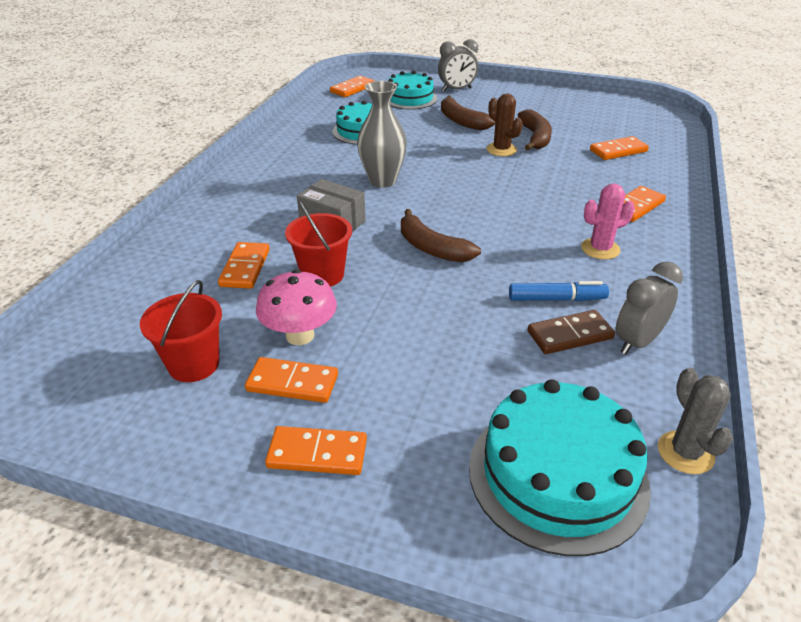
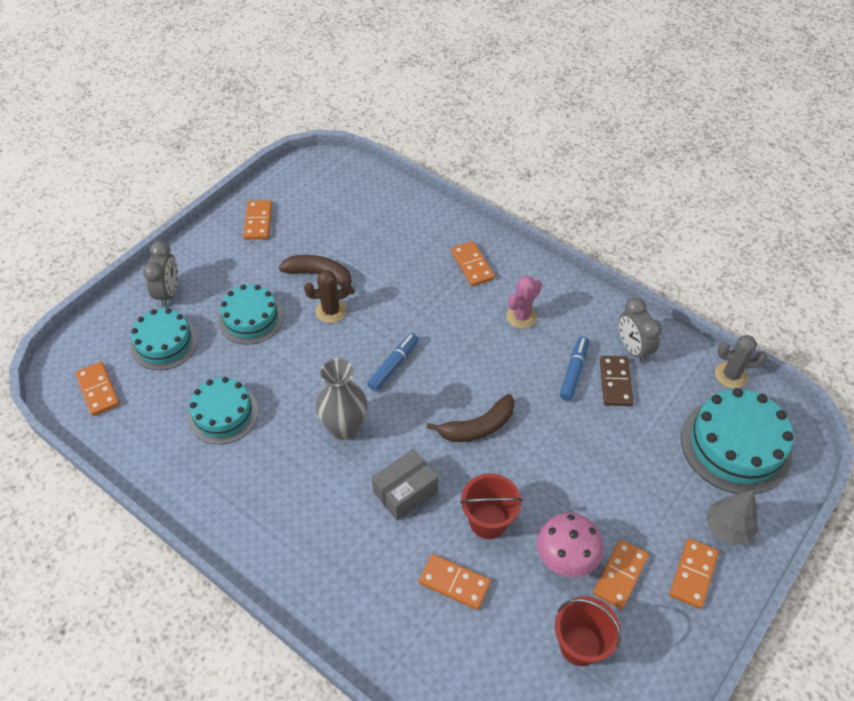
camera: 70 degrees left, 15 degrees up
brown banana [441,95,495,130] -> turquoise cake [219,285,284,345]
pink cactus [581,184,635,260] -> pink cactus turned 45 degrees clockwise [506,275,542,329]
orange domino [590,136,649,160] -> orange domino moved to [243,200,272,240]
none -> blue marker [367,333,419,391]
none -> grey tree [706,490,758,546]

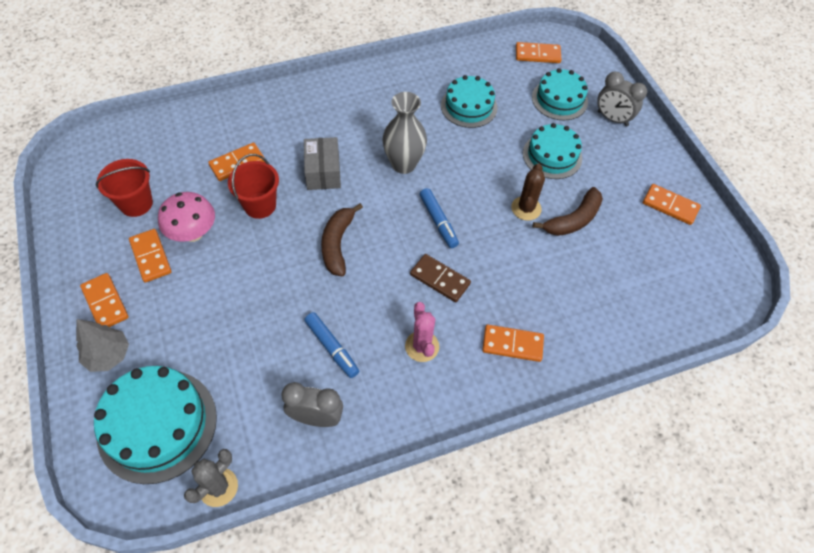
camera: 120 degrees right, 5 degrees up
brown domino [600,356,634,406] -> brown domino moved to [410,254,471,302]

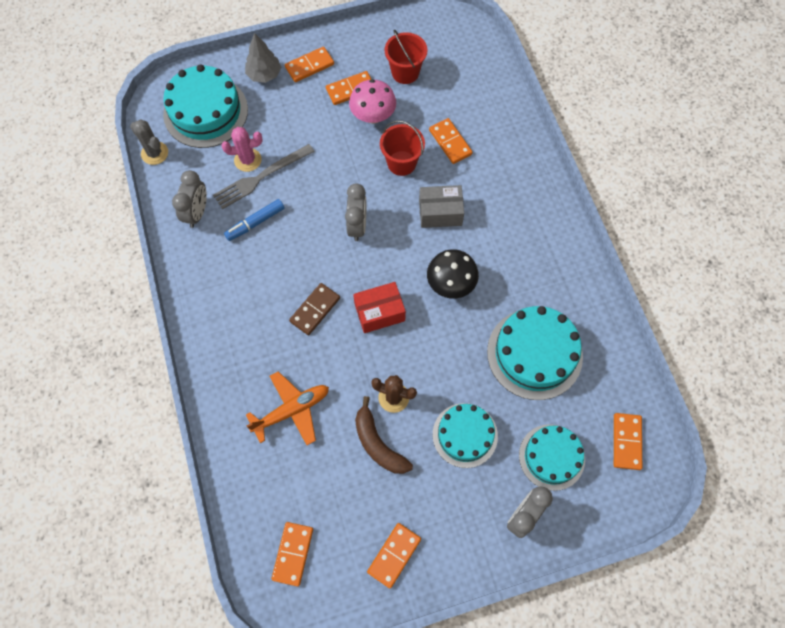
camera: 95 degrees right, 10 degrees up
brown banana [321,203,363,276] -> grey clock [345,183,366,241]
grey vase [383,92,427,174] -> black mushroom [427,249,479,299]
pink cactus [405,302,439,362] -> pink cactus moved to [221,127,263,172]
blue marker [420,188,459,248] -> red box [353,282,406,333]
turquoise cake [441,75,498,128] -> turquoise cake [487,306,583,400], size x1.52
orange domino [482,325,544,362] -> orange domino moved to [272,522,313,587]
none -> grey fork [213,144,315,209]
none -> orange plane [246,371,329,445]

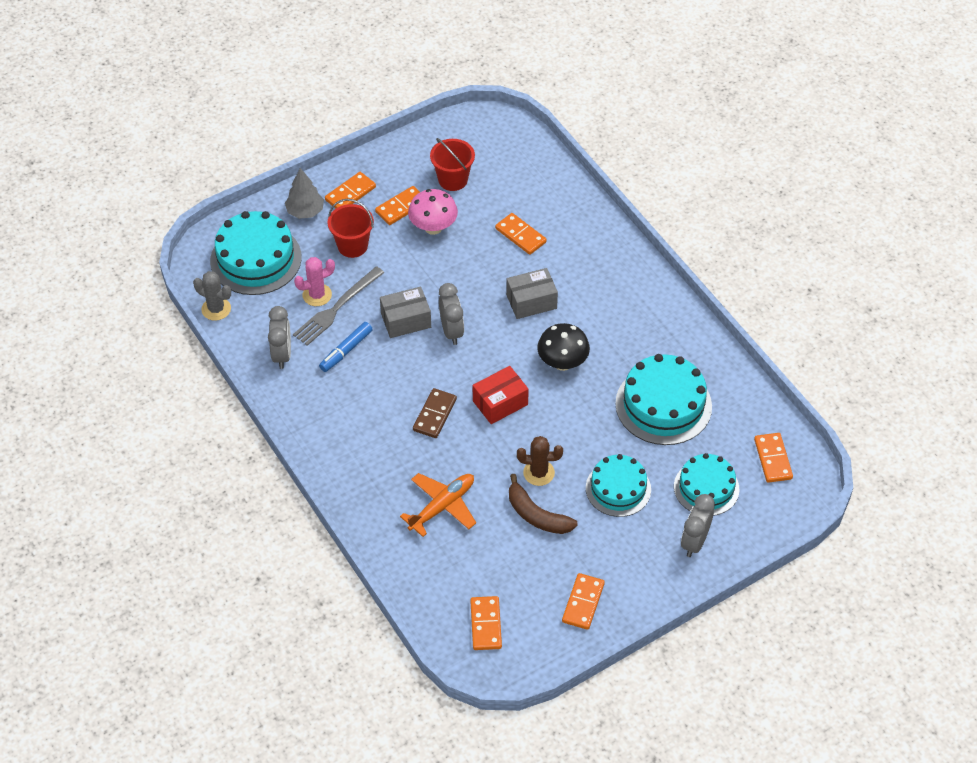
camera: 15 degrees left, 15 degrees down
red bucket [380,120,425,176] -> red bucket moved to [328,199,374,258]
none -> grey box [380,287,431,338]

